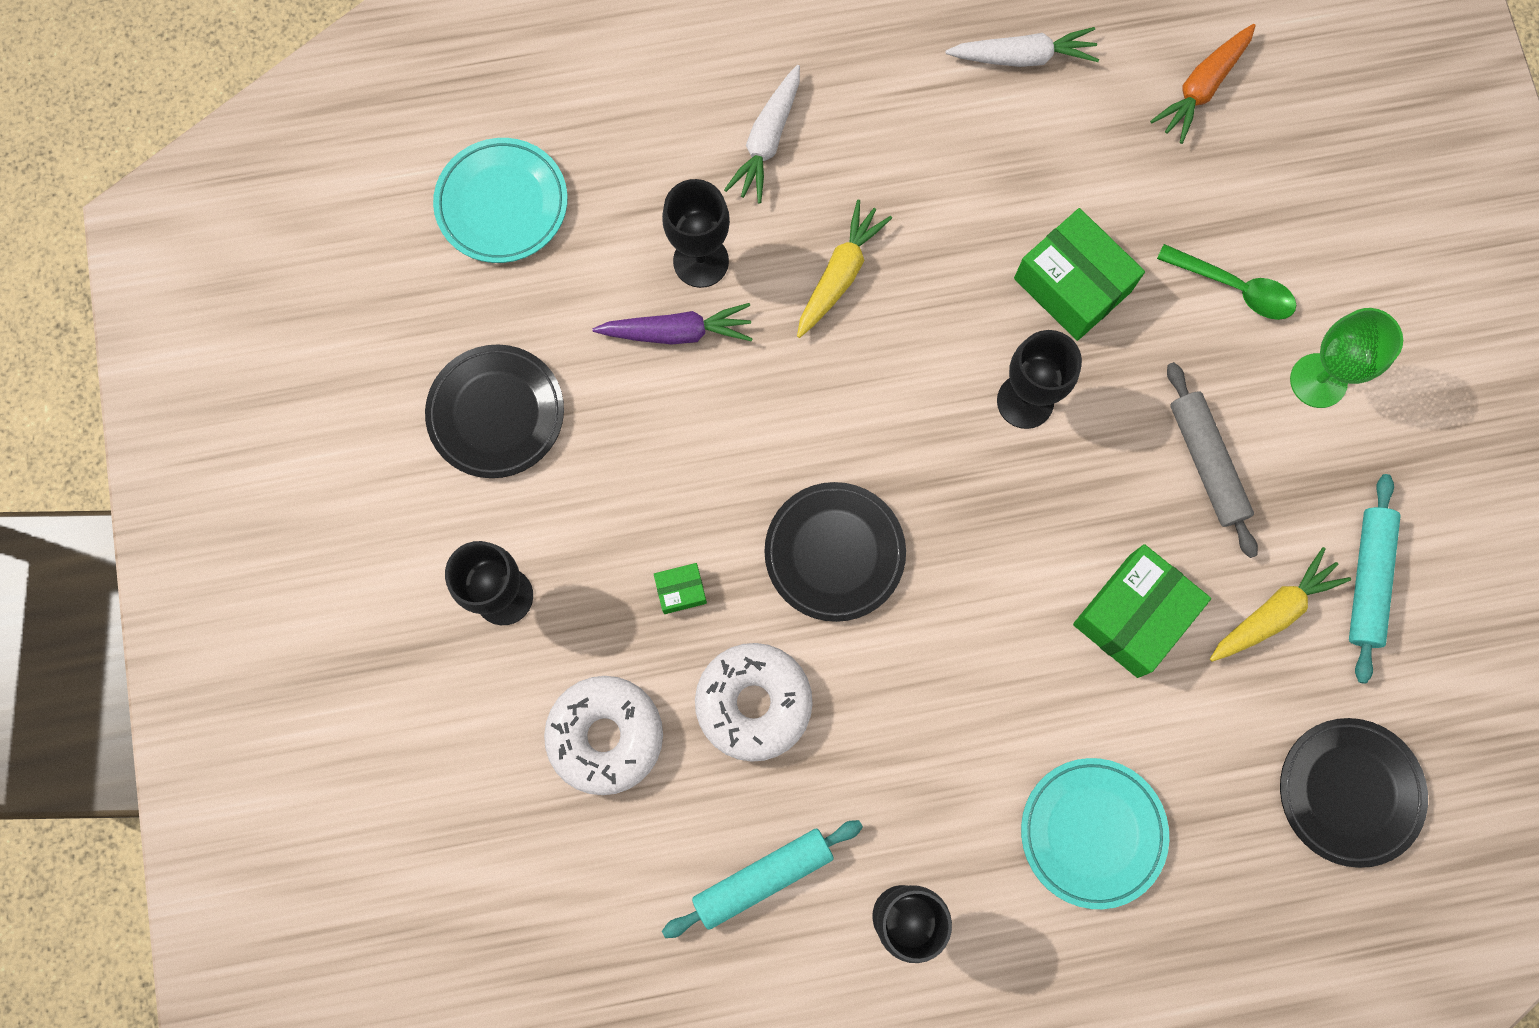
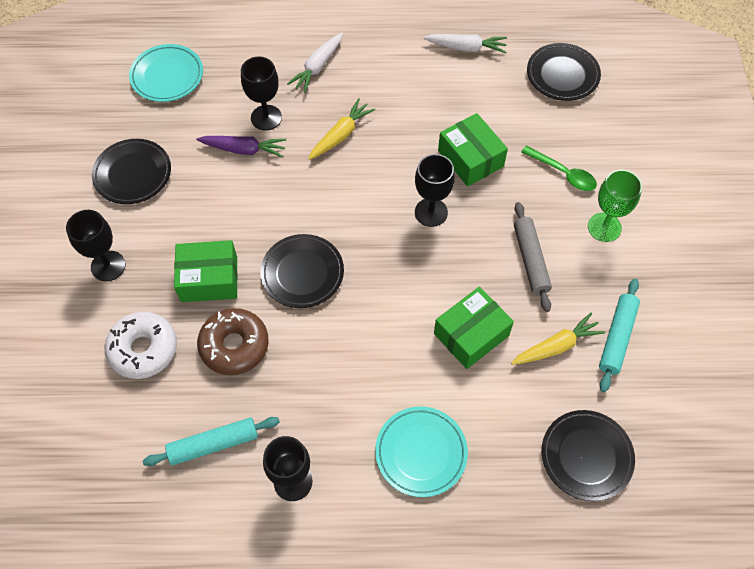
camera: 10 degrees right, 15 degrees down
green box [654,563,707,614] -> green box [174,240,238,302], size x2.15
white donut [695,643,813,762] -> brown donut [197,308,269,375]
orange carrot [1150,24,1256,144] -> black plate [527,43,601,101]

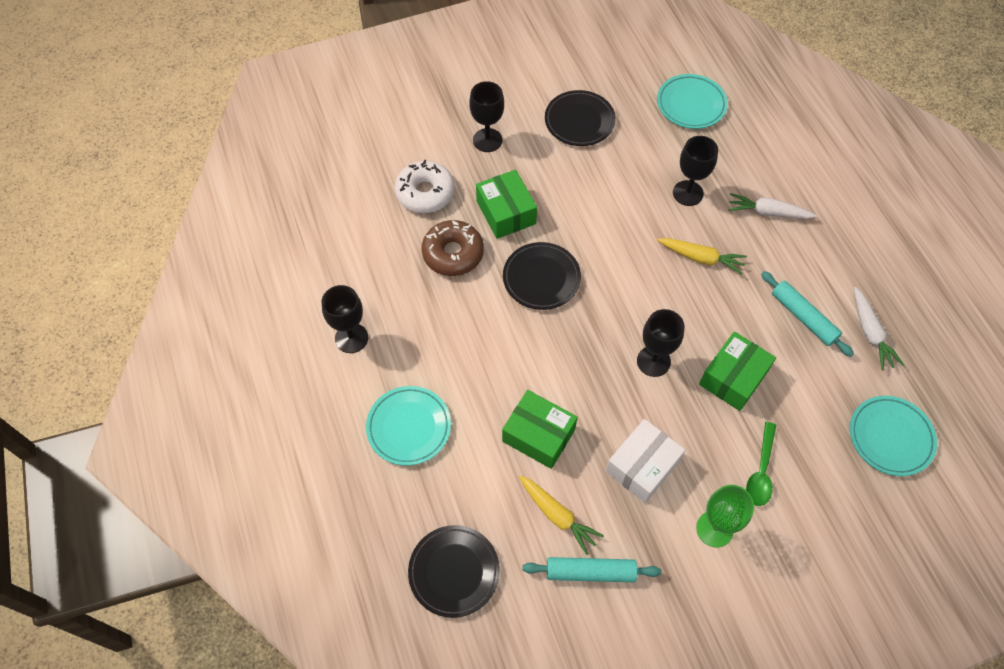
camera: 70 degrees right, 0 degrees up
turquoise rolling pin [143,417,280,466] -> turquoise rolling pin moved to [761,271,854,357]
purple carrot [196,136,286,158] -> none
grey rolling pin [514,202,552,312] -> white box [606,419,685,503]
black plate [527,43,601,101] -> turquoise plate [850,396,937,476]

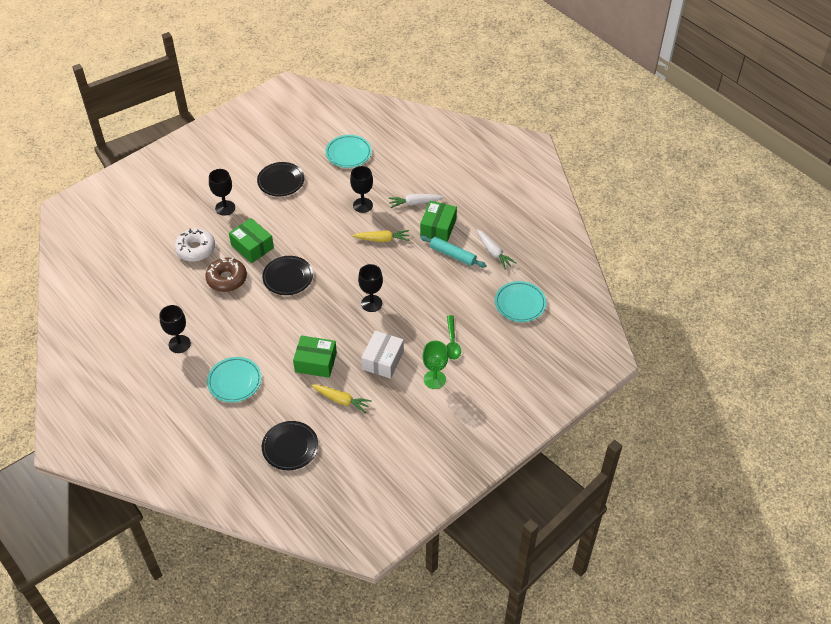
camera: 20 degrees left, 10 degrees down
turquoise rolling pin [523,557,661,582] -> none
green box [699,332,776,411] -> green box moved to [420,201,457,242]

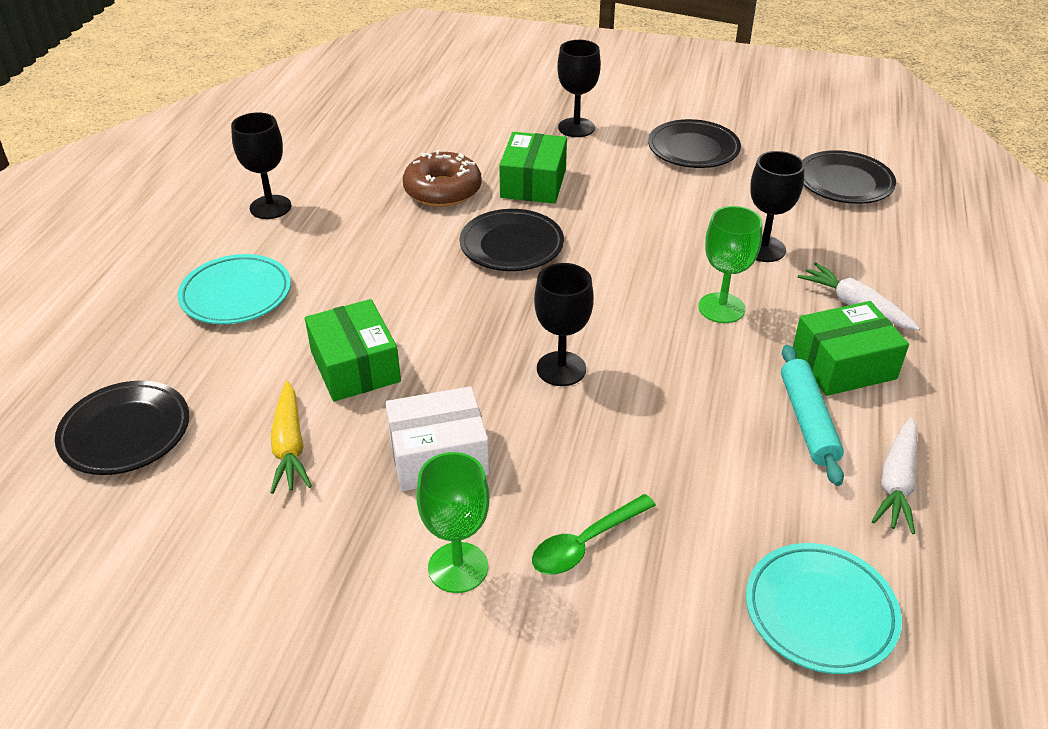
camera: 55 degrees right, 10 degrees down
white donut [175,228,215,262] -> none
turquoise plate [325,135,372,168] -> black plate [803,150,896,204]
yellow carrot [352,230,409,242] -> green goblet [698,206,762,323]

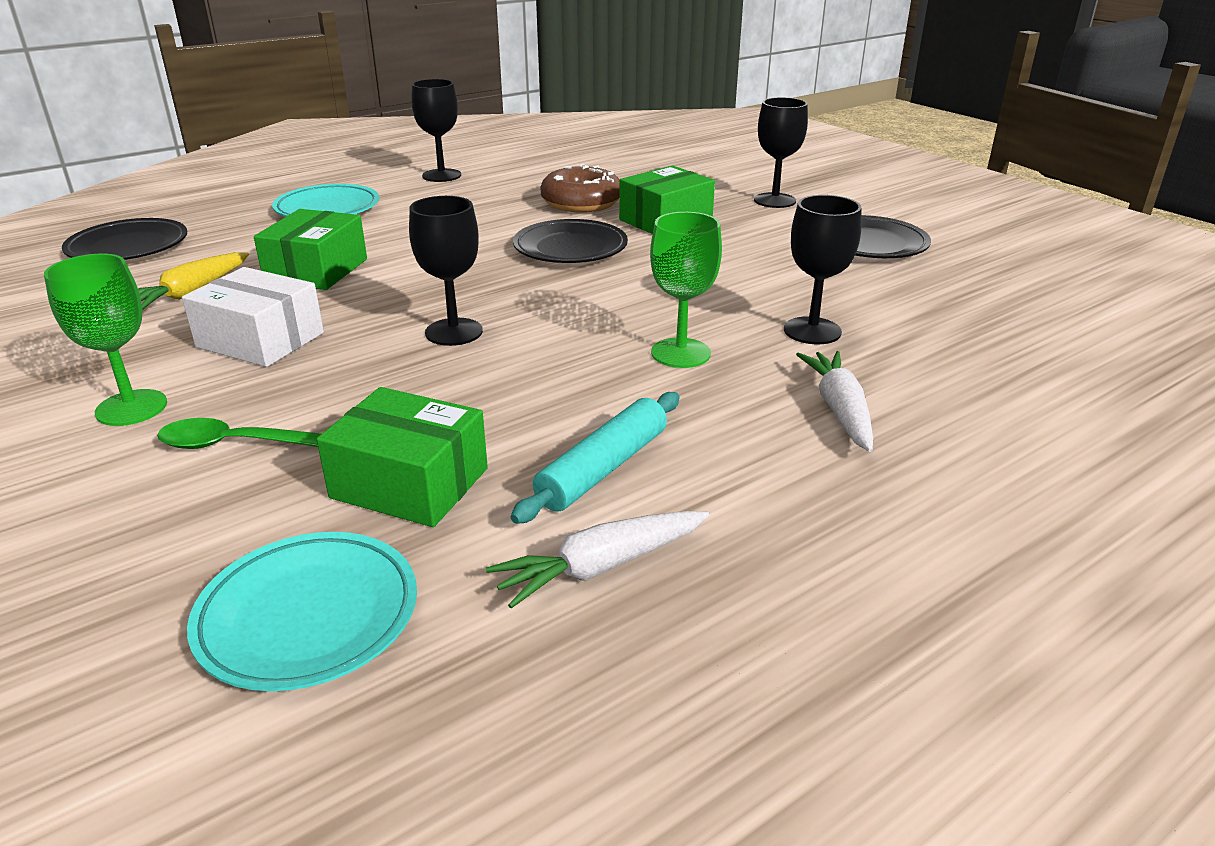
camera: 40 degrees right, 10 degrees down
green box [793,301,909,396] -> green box moved to [317,387,488,527]
black plate [803,150,896,204] -> none

